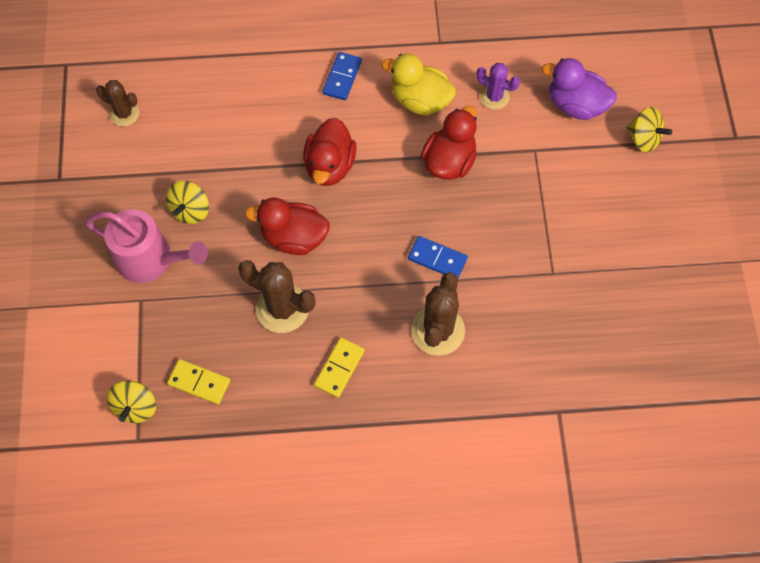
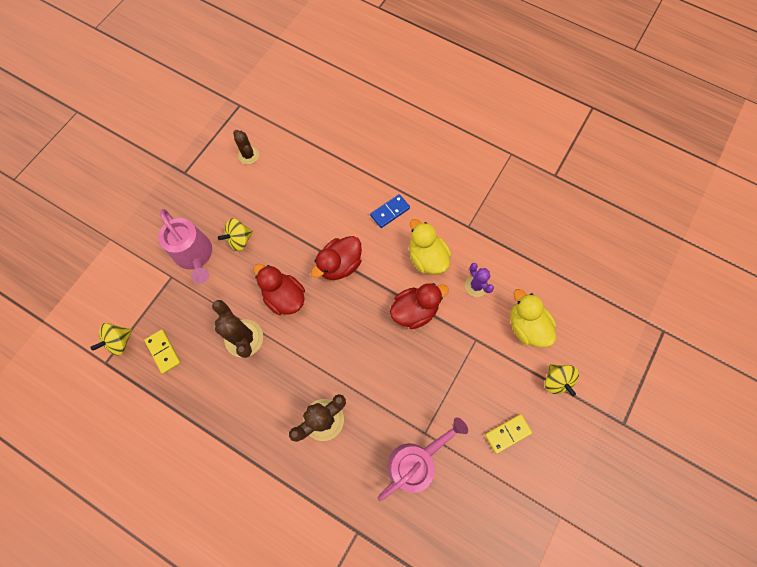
camera: 35 degrees right, 5 degrees up
yellow domino [314,337,365,398] -> yellow domino moved to [485,414,532,454]
blue domino [408,236,468,278] -> none
purple duck [542,58,617,120] -> yellow duck [511,289,556,347]
none -> pink watering can [378,417,468,501]

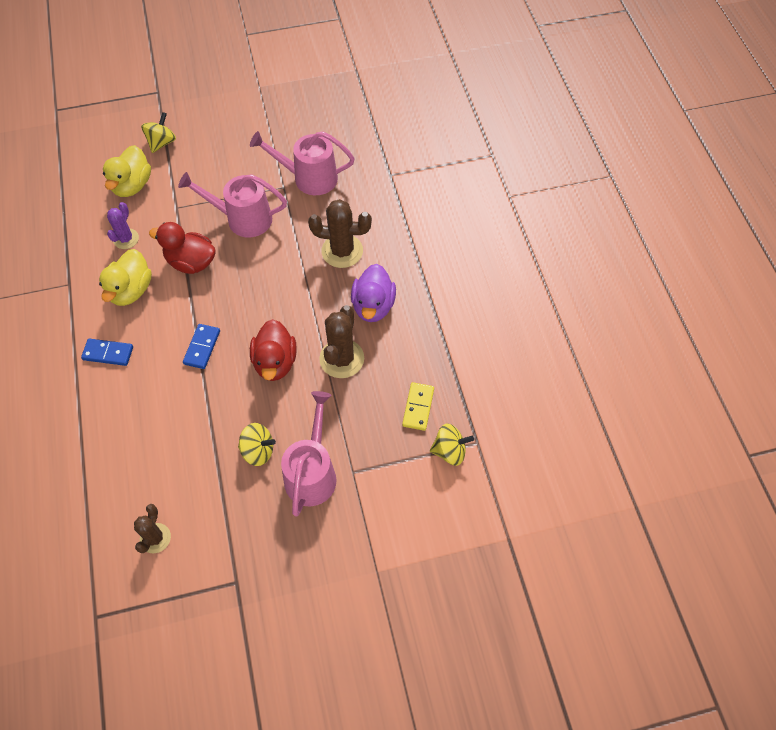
camera: 135 degrees left, 10 degrees down
red duck [311,236,362,280] -> blue domino [183,324,220,369]
yellow domino [485,414,532,454] -> none
none -> pink watering can [178,172,287,237]
none -> purple duck [351,264,396,322]

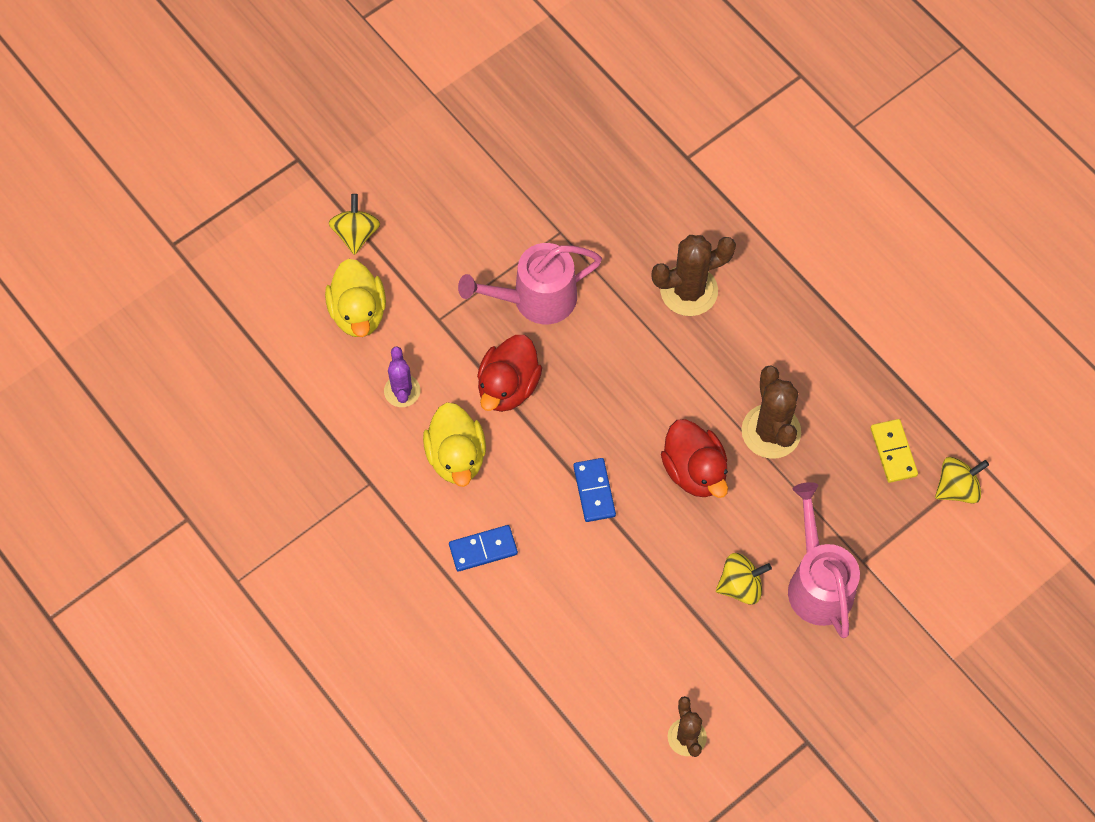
camera: 25 degrees left, 5 degrees up
red duck [149,222,216,274] -> red duck turned 60 degrees counterclockwise [477,335,542,412]
pink watering can [250,131,355,195] -> none
purple duck [351,264,396,322] -> none

